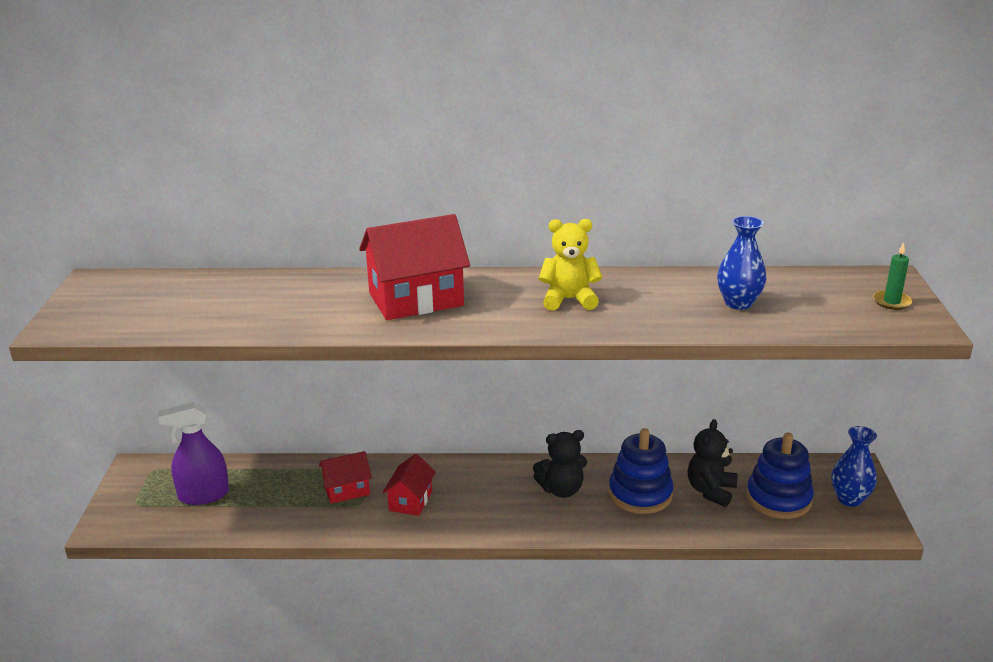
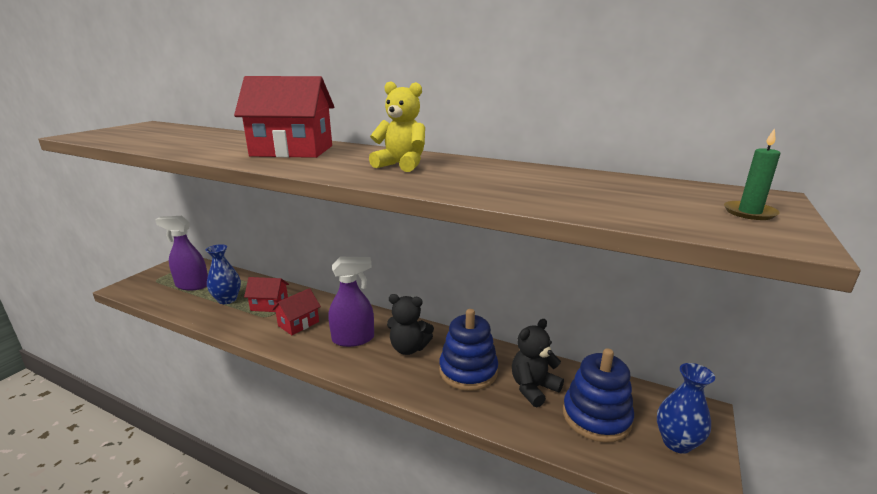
camera: 25 degrees right, 5 degrees down
blue vase [717,216,767,310] -> blue vase moved to [206,244,241,304]
none -> purple spray bottle [328,257,374,347]

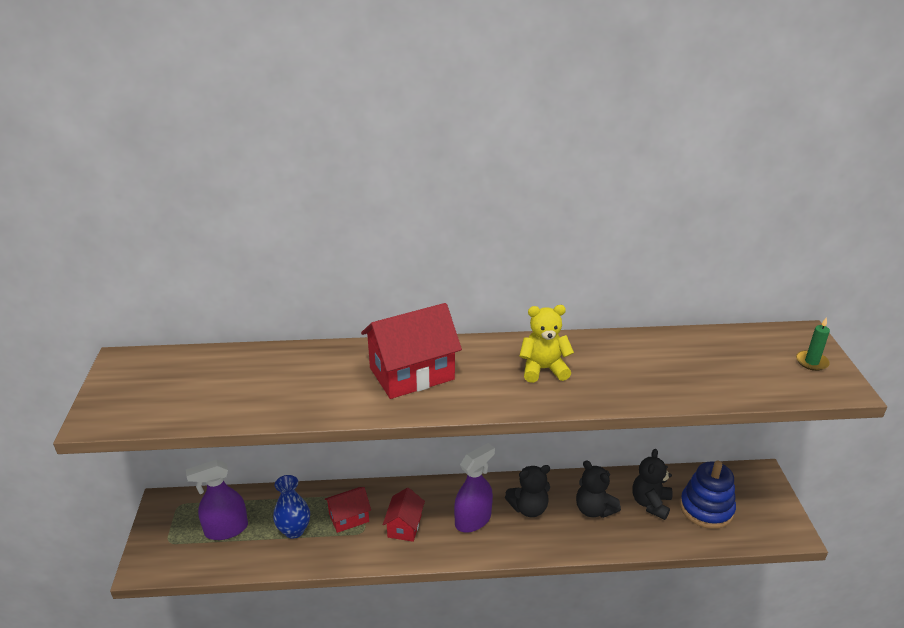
camera: 30 degrees left, 10 degrees up
blue stacking toy [439,309,498,391] -> black teddy bear [576,460,621,518]
blue vase [657,363,715,454] -> none

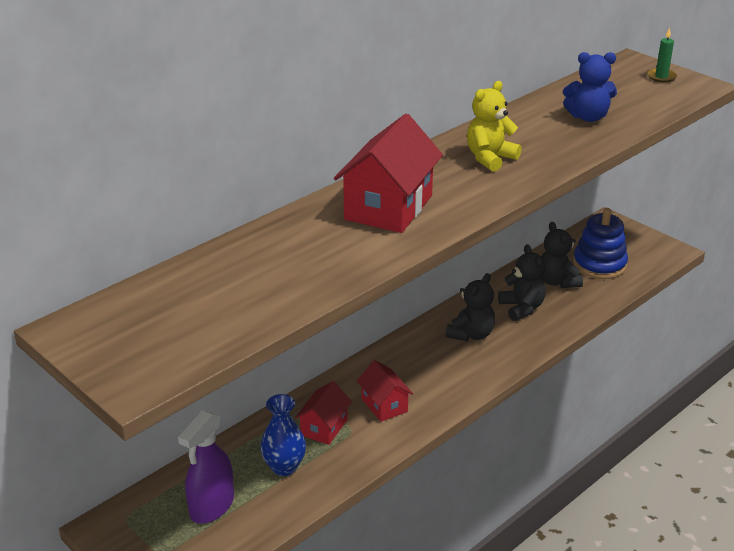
camera: 40 degrees left, 0 degrees up
purple spray bottle [454,443,495,533] -> none
black teddy bear [576,460,621,518] -> black teddy bear turned 120 degrees counterclockwise [498,244,546,321]
none -> blue teddy bear [563,52,617,122]

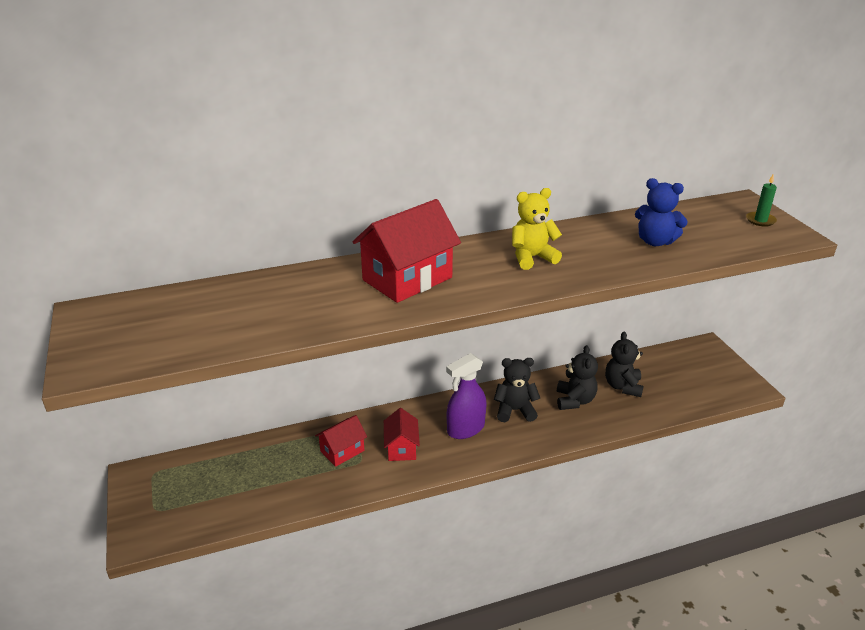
camera: 25 degrees right, 0 degrees up
purple spray bottle [178,410,234,524] -> purple spray bottle moved to [446,353,487,439]
blue vase [260,394,306,476] -> none
black teddy bear [446,273,495,341] -> black teddy bear turned 150 degrees counterclockwise [494,358,540,422]
blue stacking toy [573,208,628,279] -> none

